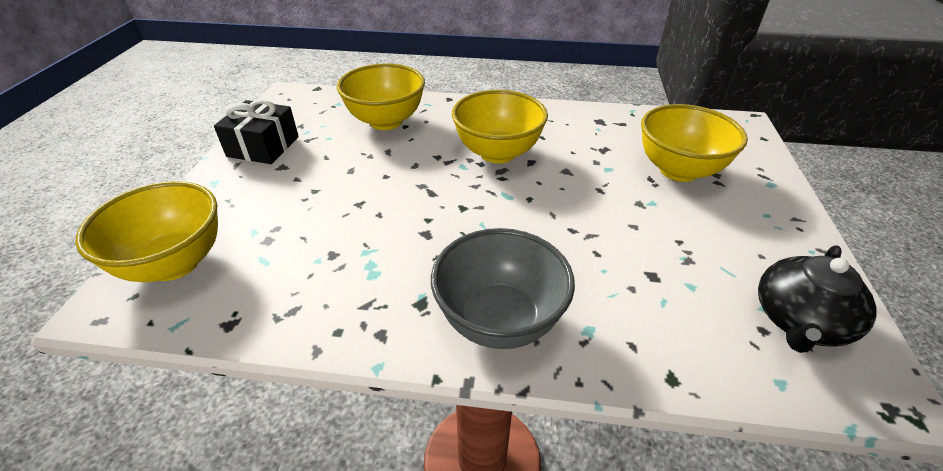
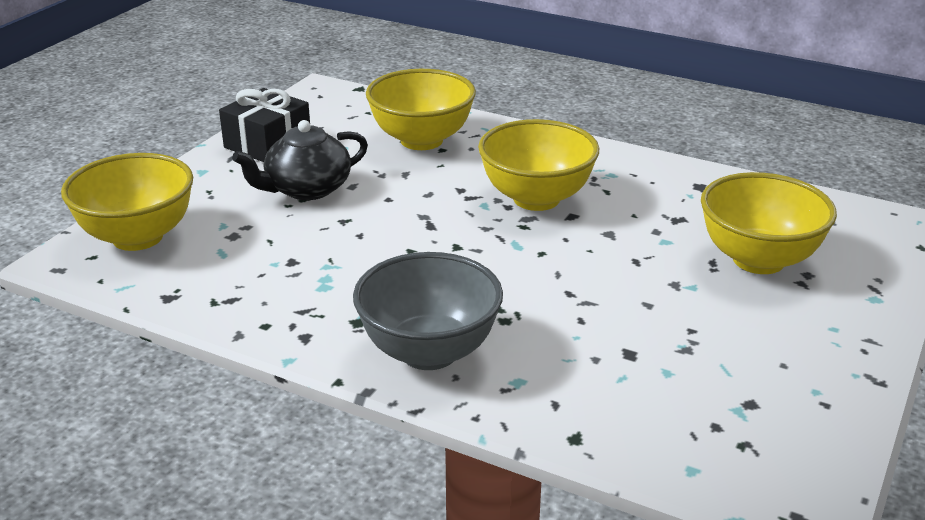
camera: 20 degrees right, 10 degrees down
black teapot [758,245,877,353] -> black teapot moved to [232,120,368,200]

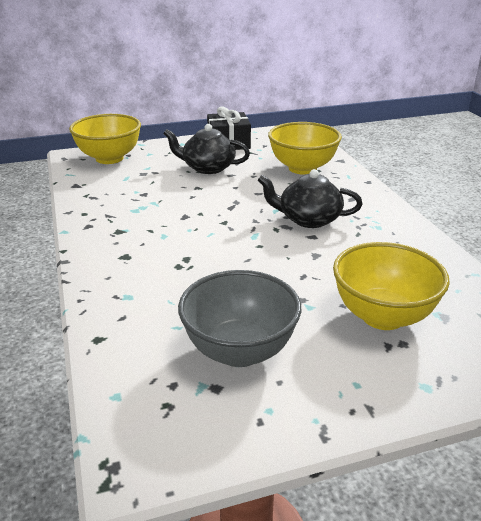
camera: 45 degrees right, 0 degrees up
grey bowl [353,252,503,370] -> grey bowl moved to [178,270,301,367]
yellow bowl [478,119,599,211] -> black teapot [258,169,363,228]

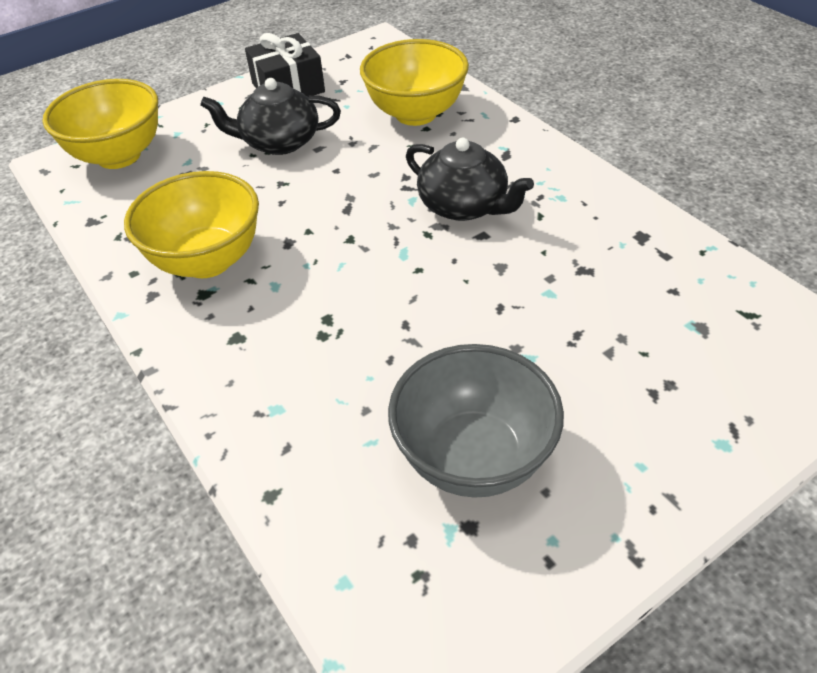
camera: 15 degrees left, 15 degrees up
black teapot [258,169,363,228] -> black teapot turned 135 degrees counterclockwise [406,138,534,221]
yellow bowl [333,242,450,330] -> yellow bowl moved to [124,171,259,278]

